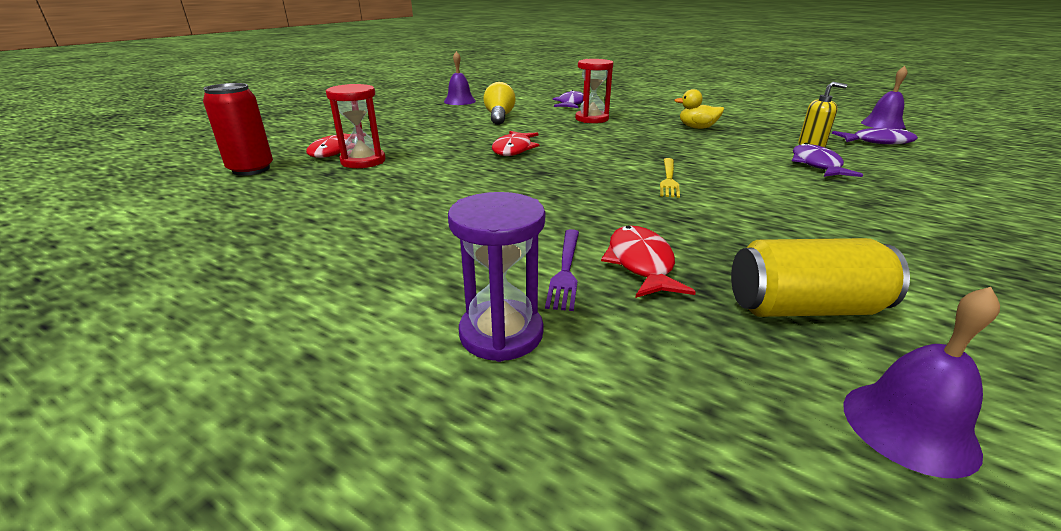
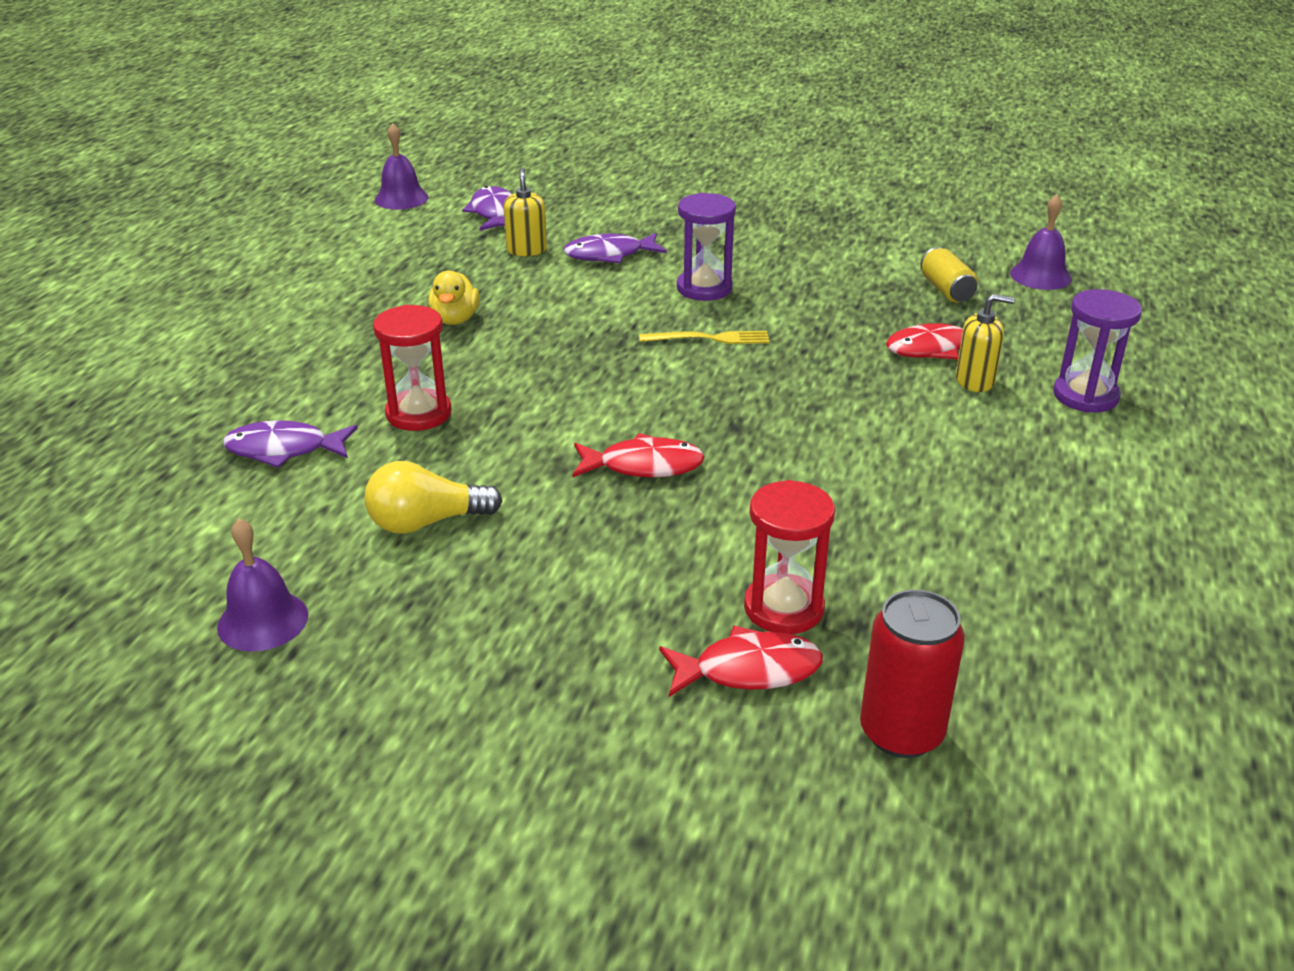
camera: 105 degrees left, 5 degrees up
purple fork [545,229,579,311] -> yellow soap dispenser [956,294,1014,392]
yellow can [731,238,910,317] -> yellow can [921,247,978,302], size x0.66
none -> purple hourglass [677,193,736,301]

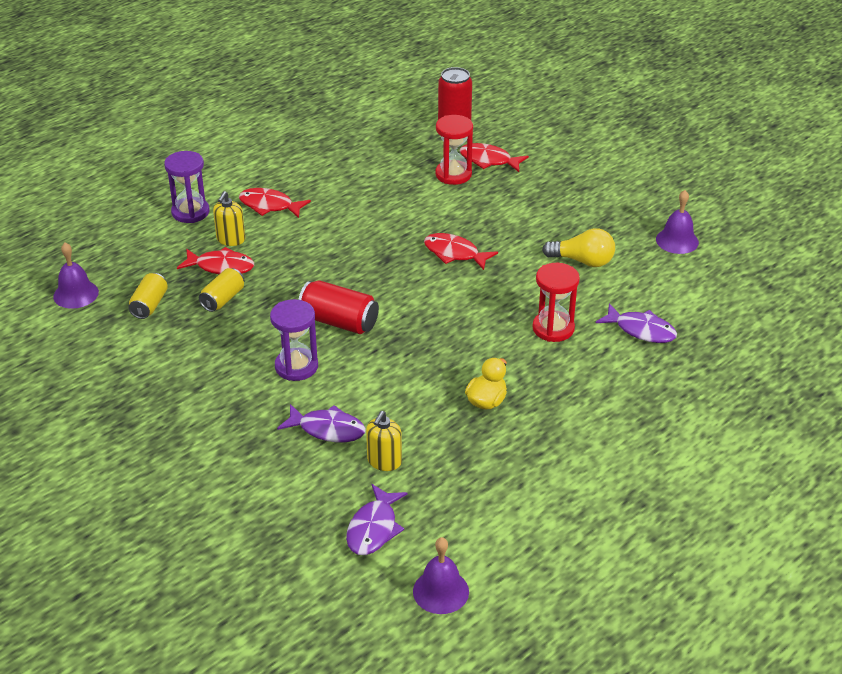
camera: 150 degrees left, 5 degrees up
yellow fork [639,331,769,344] -> red can [298,281,379,334]
yellow soap dispenser [956,294,1014,392] -> yellow soap dispenser turned 105 degrees counterclockwise [213,191,245,246]
none -> yellow can [199,268,244,312]
none -> red fish [239,188,311,218]

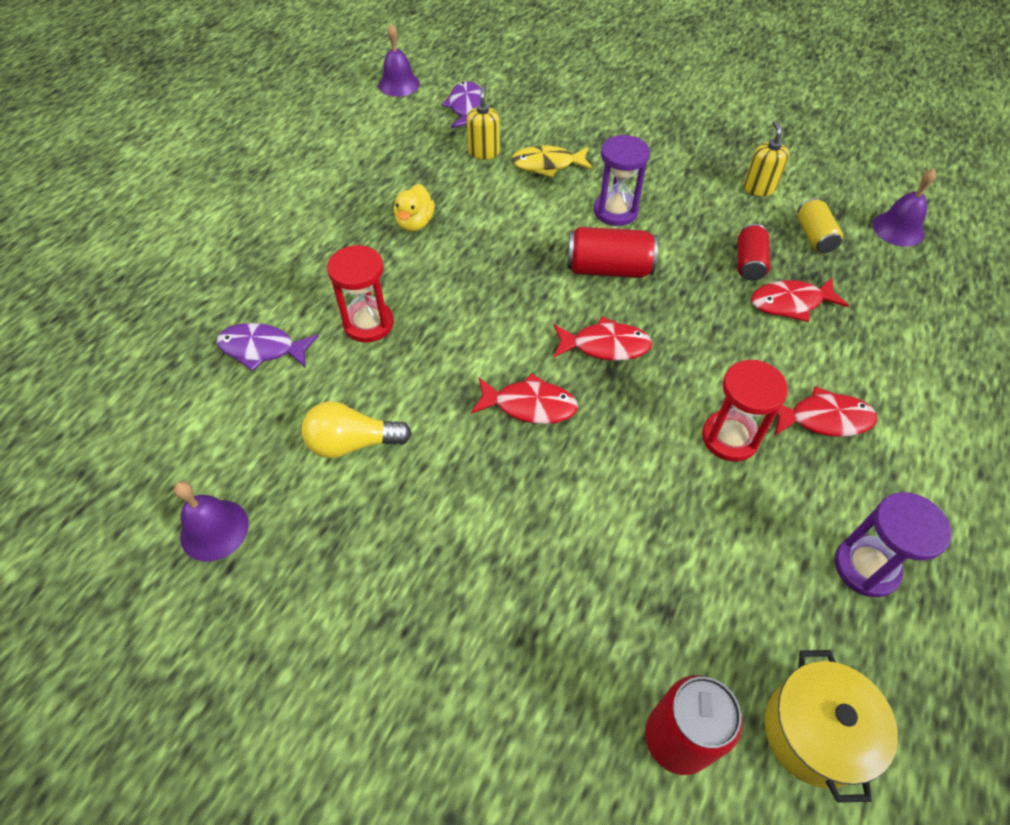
camera: 160 degrees right, 15 degrees up
purple hourglass [164,151,209,223] -> purple hourglass moved to [835,492,952,597]
yellow can [199,268,244,312] -> red can [738,224,770,281]
yellow soap dispenser [213,191,245,246] -> yellow soap dispenser moved to [743,121,789,196]
purple fish [277,404,366,442] -> yellow fish [511,145,593,178]
red hourglass [435,115,473,185] -> red hourglass moved to [702,360,788,462]
red fish [460,143,529,172] -> red fish moved to [553,317,652,361]
none -> yellow pot [764,650,898,803]

